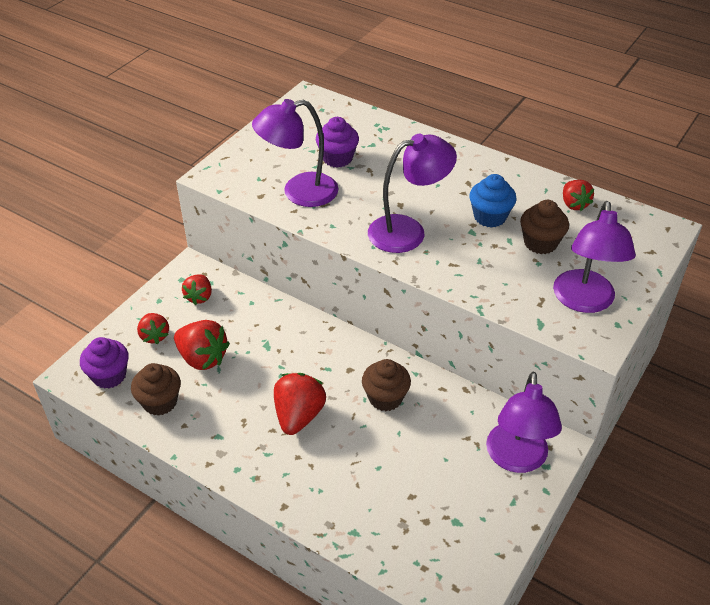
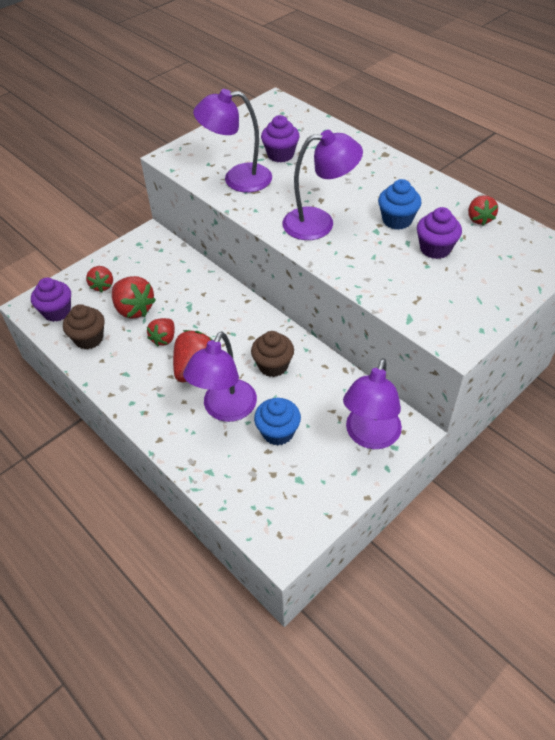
camera: 15 degrees right, 5 degrees up
red strawberry [182,275,212,305] -> red strawberry moved to [147,318,175,346]
brown cupcake [520,200,569,254] -> purple cupcake [417,207,462,259]
purple lamp [553,201,636,313] -> purple lamp moved to [183,332,257,422]
none -> blue cupcake [254,398,301,445]

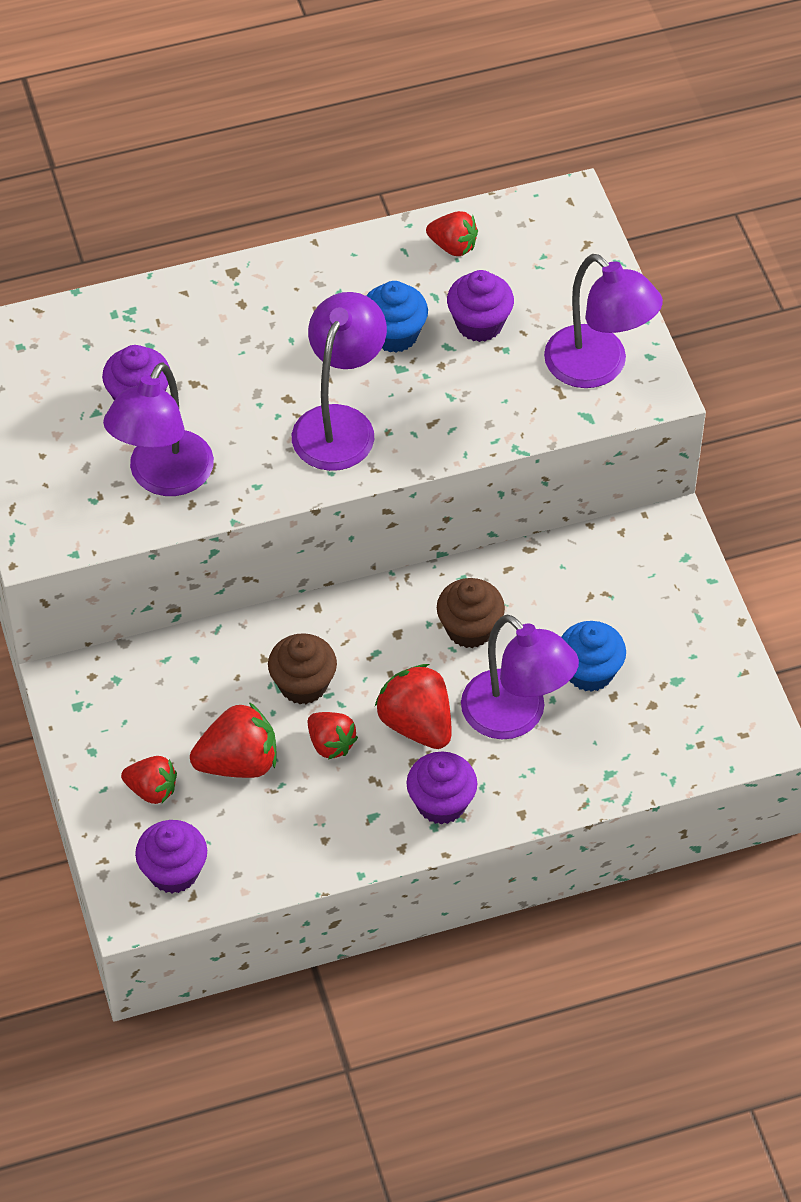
camera: 65 degrees left, 5 degrees up
brown cupcake [63,304,105,349] -> brown cupcake moved to [268,633,337,704]
purple lamp [343,358,402,449] -> purple lamp moved to [544,254,663,388]
none -> purple cupcake [406,752,477,825]

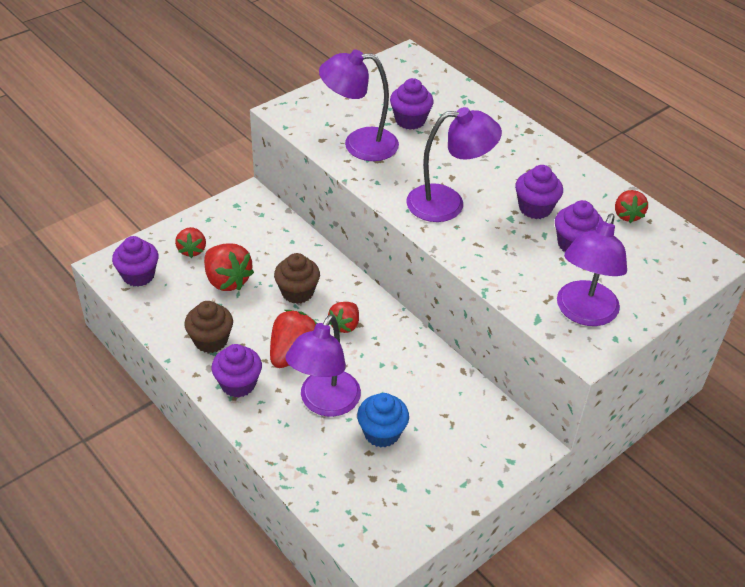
camera: 65 degrees right, 10 degrees down
red strawberry [307,712,358,760] -> red strawberry moved to [328,302,359,333]
blue cupcake [366,281,428,353] -> purple cupcake [515,165,563,219]
brown cupcake [437,578,505,648] -> brown cupcake moved to [184,301,233,353]

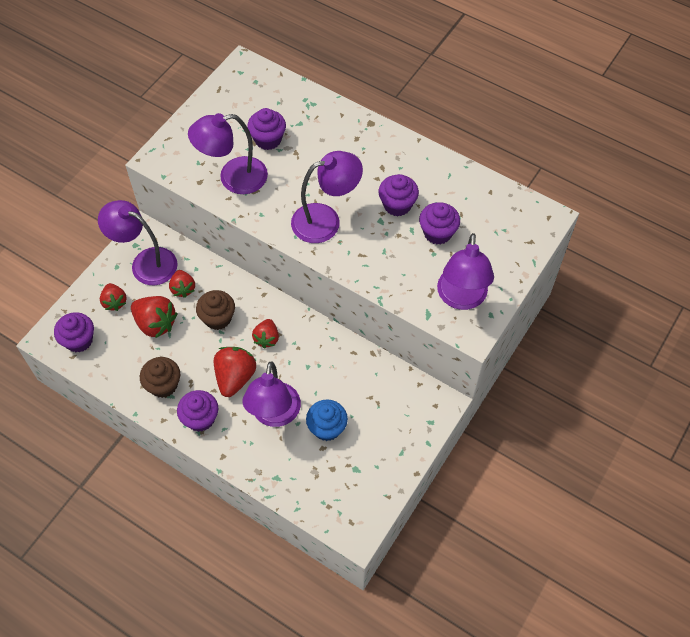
camera: 15 degrees left, 15 degrees up
red strawberry [615,190,648,223] -> red strawberry moved to [169,270,195,298]
none -> purple lamp [98,200,178,285]

